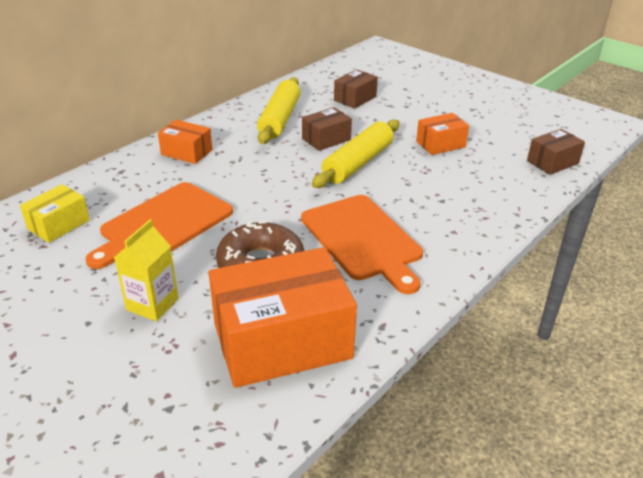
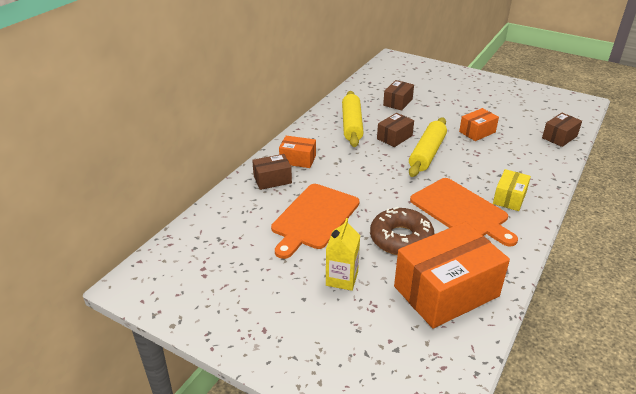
camera: 10 degrees left, 0 degrees up
yellow box [20,184,90,243] -> yellow box moved to [493,169,531,211]
none -> brown box [252,154,292,190]

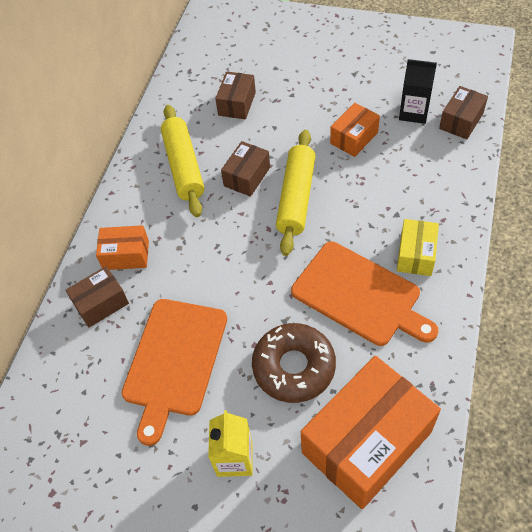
camera: 10 degrees left, 20 degrees up
none -> black carton [399,59,437,124]

